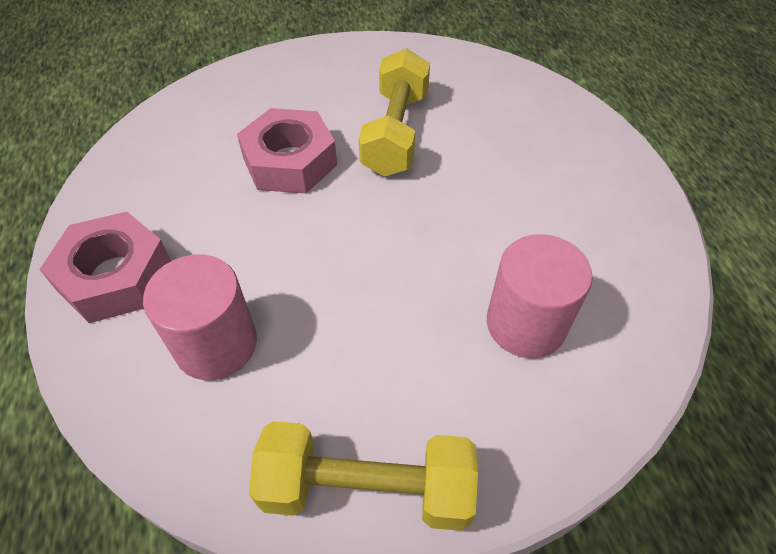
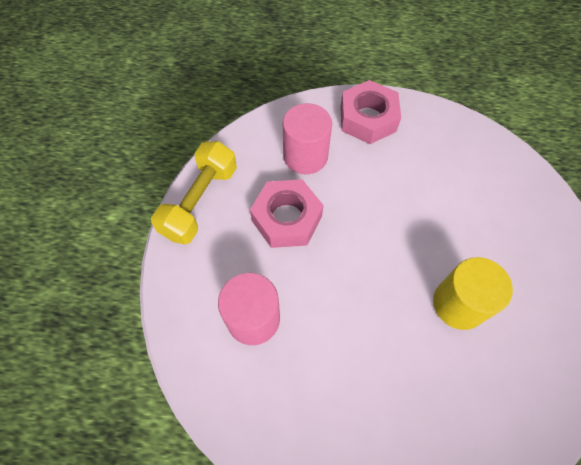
camera: 110 degrees right, 10 degrees up
pink nut [237,108,337,194] -> pink nut moved to [250,179,324,248]
yellow dumbbell [358,48,430,177] -> yellow cylinder [433,257,513,330]

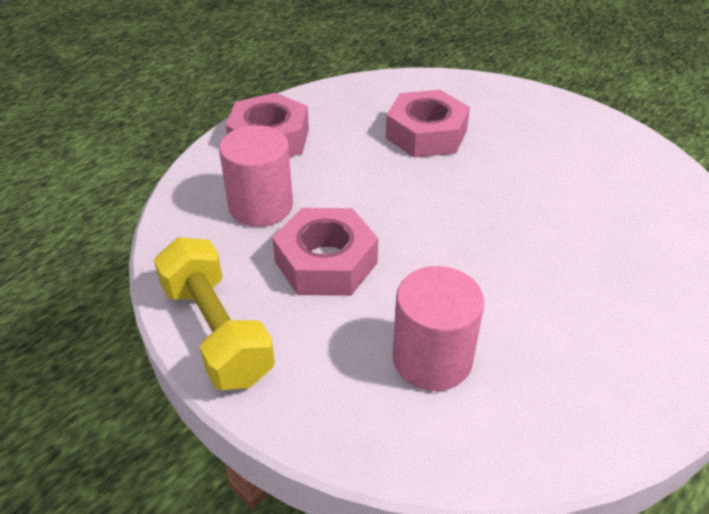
camera: 55 degrees left, 20 degrees down
yellow cylinder [433,257,513,330] -> none
none -> pink nut [386,90,470,158]

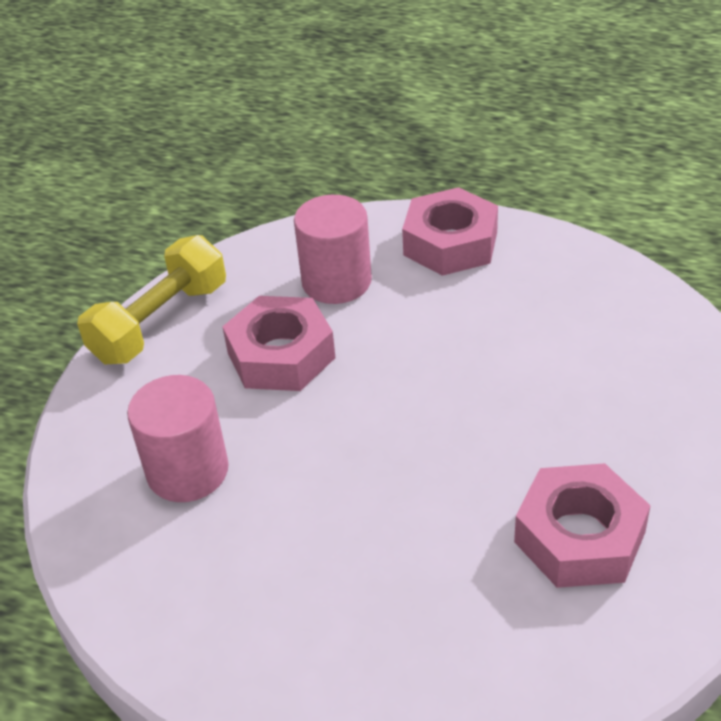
camera: 70 degrees right, 0 degrees up
pink nut [386,90,470,158] -> pink nut moved to [514,463,651,588]

